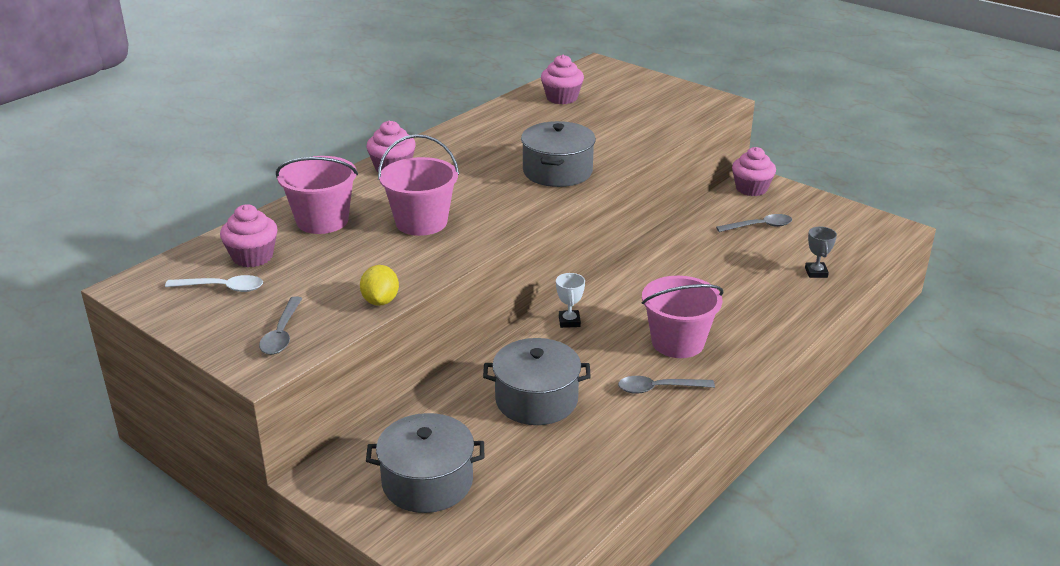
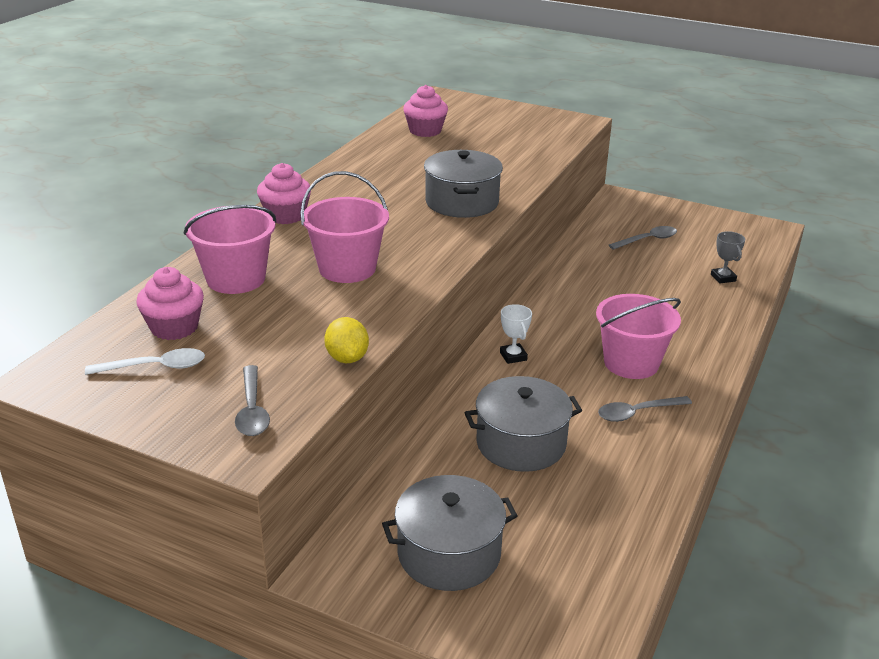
camera: 15 degrees left, 0 degrees up
pink cupcake [732,147,776,196] -> none

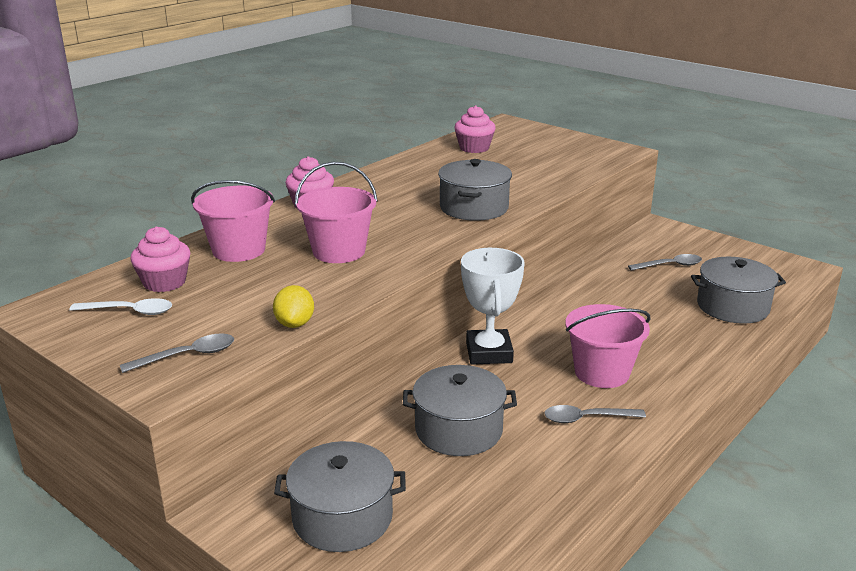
camera: 15 degrees right, 5 degrees down
grey spoon [235,365,270,436] -> grey spoon turned 120 degrees counterclockwise [120,333,234,373]
white trophy [500,304,532,364] -> white trophy [461,248,525,364], size x2.05
grey trophy [711,231,745,283] -> grey pot [691,257,786,324]

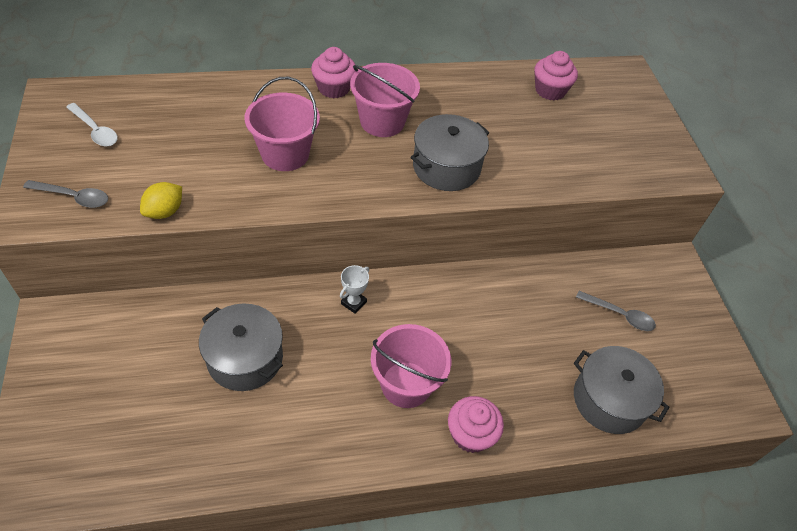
camera: 35 degrees right, 25 degrees up
pink cupcake [131,226,190,292] -> pink cupcake moved to [448,396,504,453]
pink bucket [191,180,275,262] -> pink bucket moved to [350,63,420,137]
grey pot [274,441,406,552] -> none
white trophy [461,248,525,364] -> white trophy [340,265,369,314], size x0.49
grey spoon [544,405,646,423] -> none

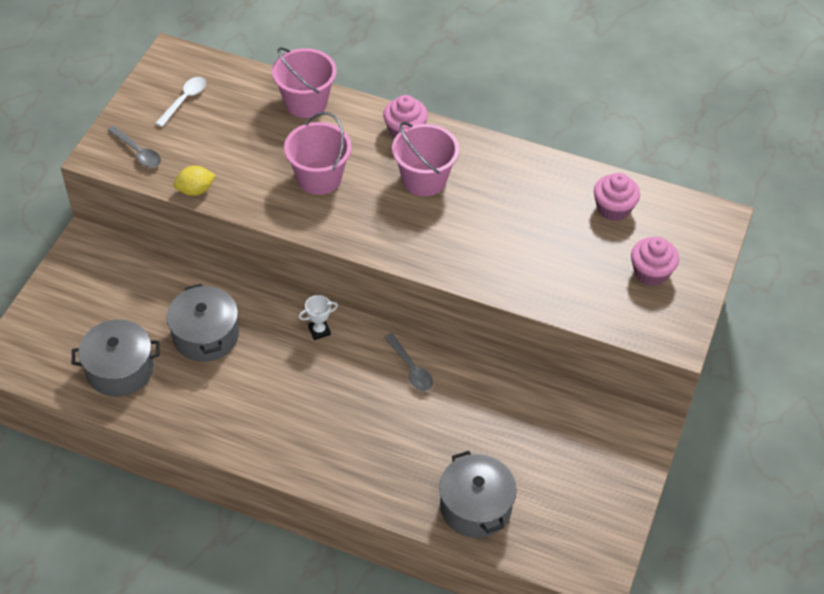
camera: 35 degrees right, 0 degrees up
white spoon [66,103,118,147] -> white spoon turned 135 degrees counterclockwise [155,77,206,127]
pink bucket [371,324,451,408] -> pink bucket moved to [272,47,337,118]
grey pot [410,114,489,191] -> grey pot moved to [72,319,160,397]
pink cupcake [448,396,504,453] -> pink cupcake moved to [631,237,679,286]
grey spoon [576,291,656,331] -> grey spoon moved to [384,333,433,391]

